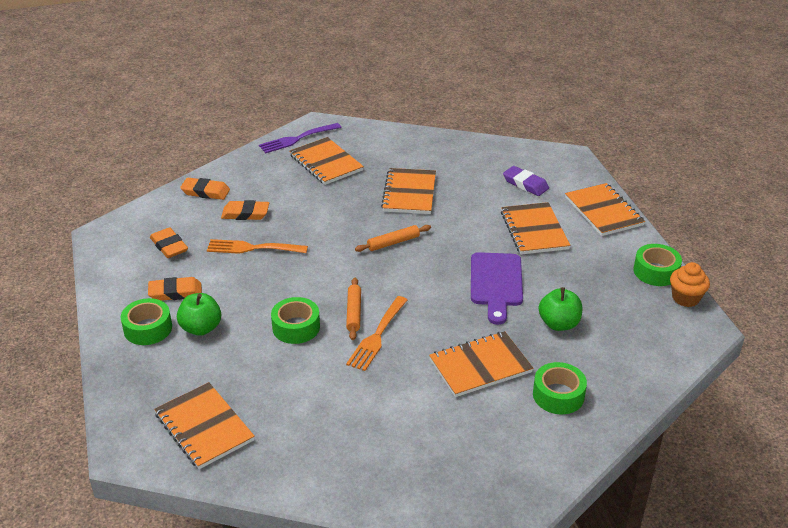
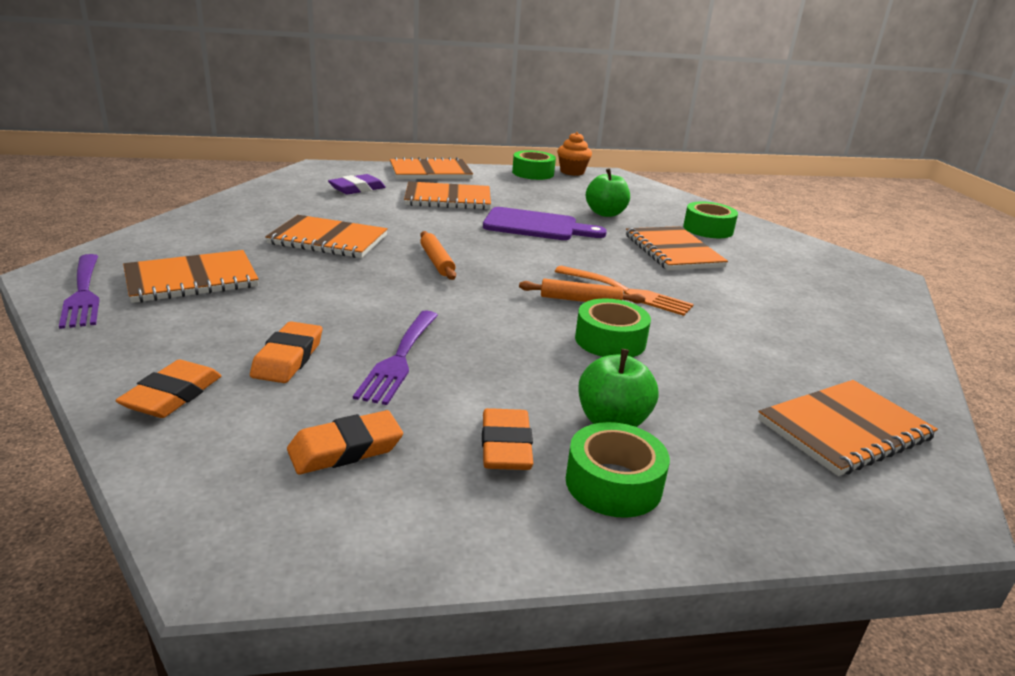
camera: 85 degrees left, 10 degrees down
orange fork [207,239,308,254] -> purple fork [353,311,438,405]

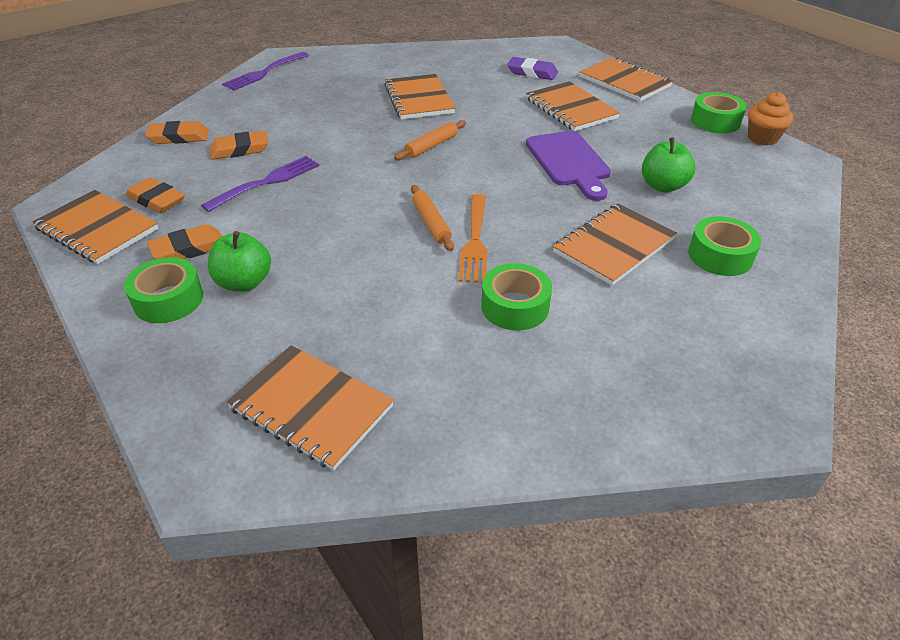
camera: 65 degrees right, 15 degrees up
orange notebook [123,250,259,303] -> orange notebook moved to [32,190,159,264]
purple fork [353,311,438,405] -> purple fork turned 150 degrees clockwise [201,156,320,212]
green tape [575,298,651,357] -> green tape moved to [481,263,552,330]

